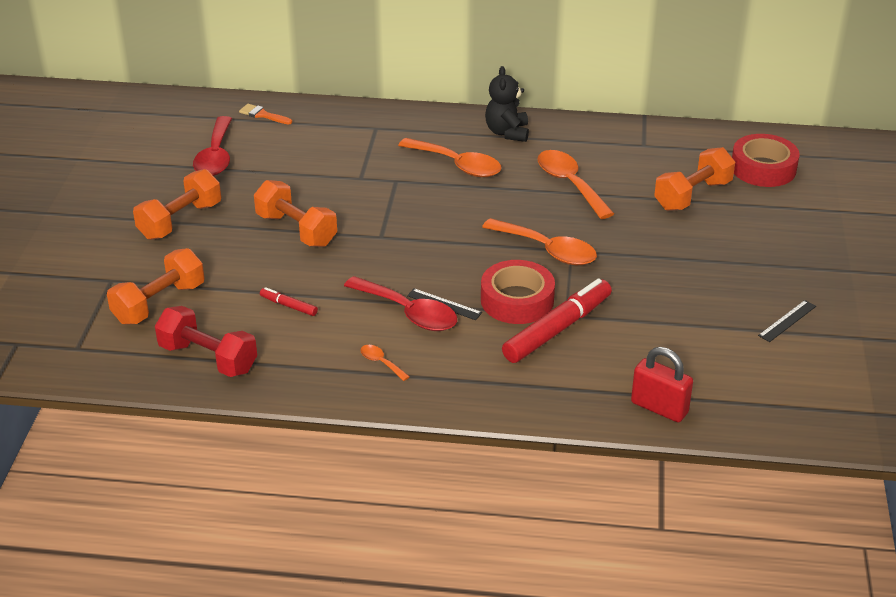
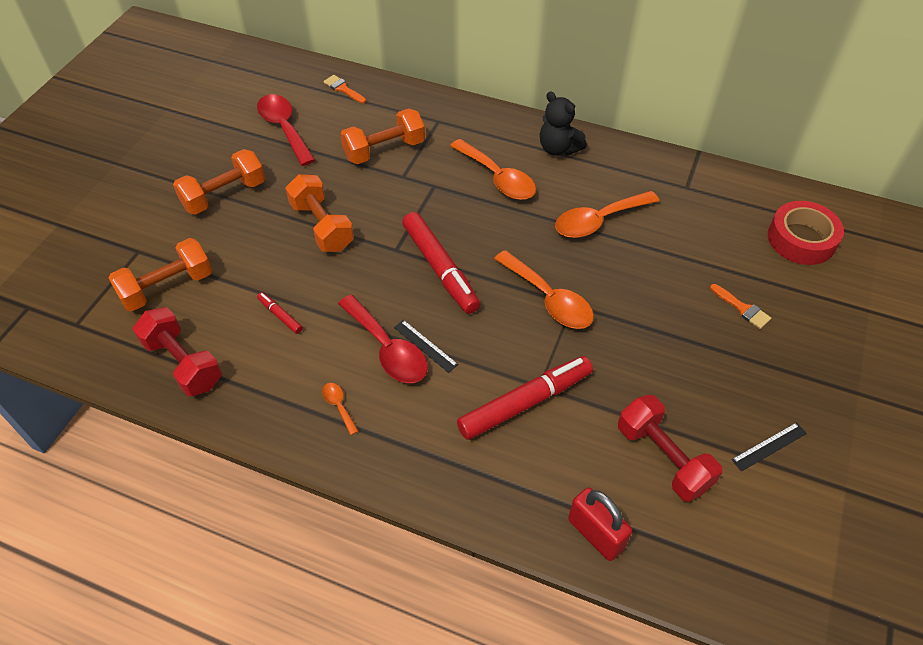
camera: 15 degrees right, 15 degrees up
red spoon [193,116,232,176] -> red spoon turned 135 degrees clockwise [257,94,315,166]
red tape [481,260,555,324] -> none
black teddy bear [485,66,529,142] -> black teddy bear turned 60 degrees counterclockwise [540,91,587,156]
orange spoon [537,150,614,219] -> orange spoon turned 105 degrees counterclockwise [555,191,659,238]
orange dumbbell [654,147,735,211] -> orange dumbbell moved to [340,108,425,164]
none -> red marker [402,212,480,314]
none -> red dumbbell [618,395,723,502]
none -> orange brush [710,284,771,329]

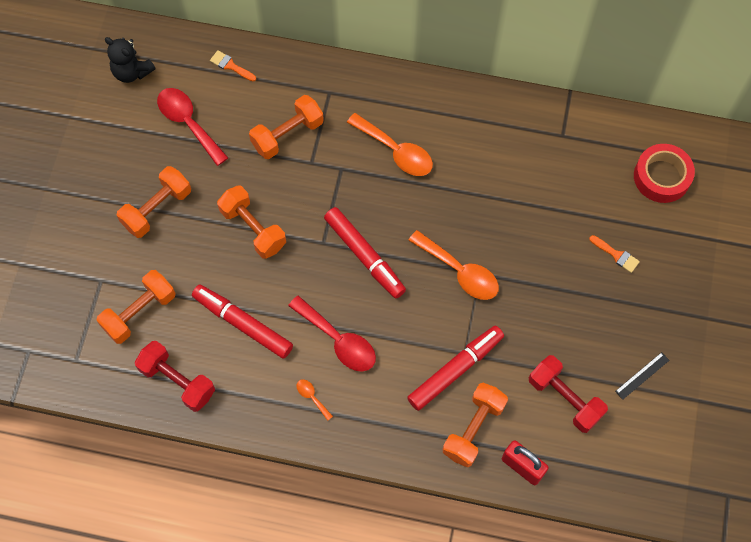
camera: 10 degrees left, 15 degrees up
red marker [257,292,303,334] -> red marker [192,284,293,359], size x2.21
black ruler [394,320,458,373] -> none
black teddy bear [540,91,587,156] -> black teddy bear moved to [105,37,156,83]
orange spoon [555,191,659,238] -> none
none -> orange dumbbell [442,383,508,467]

